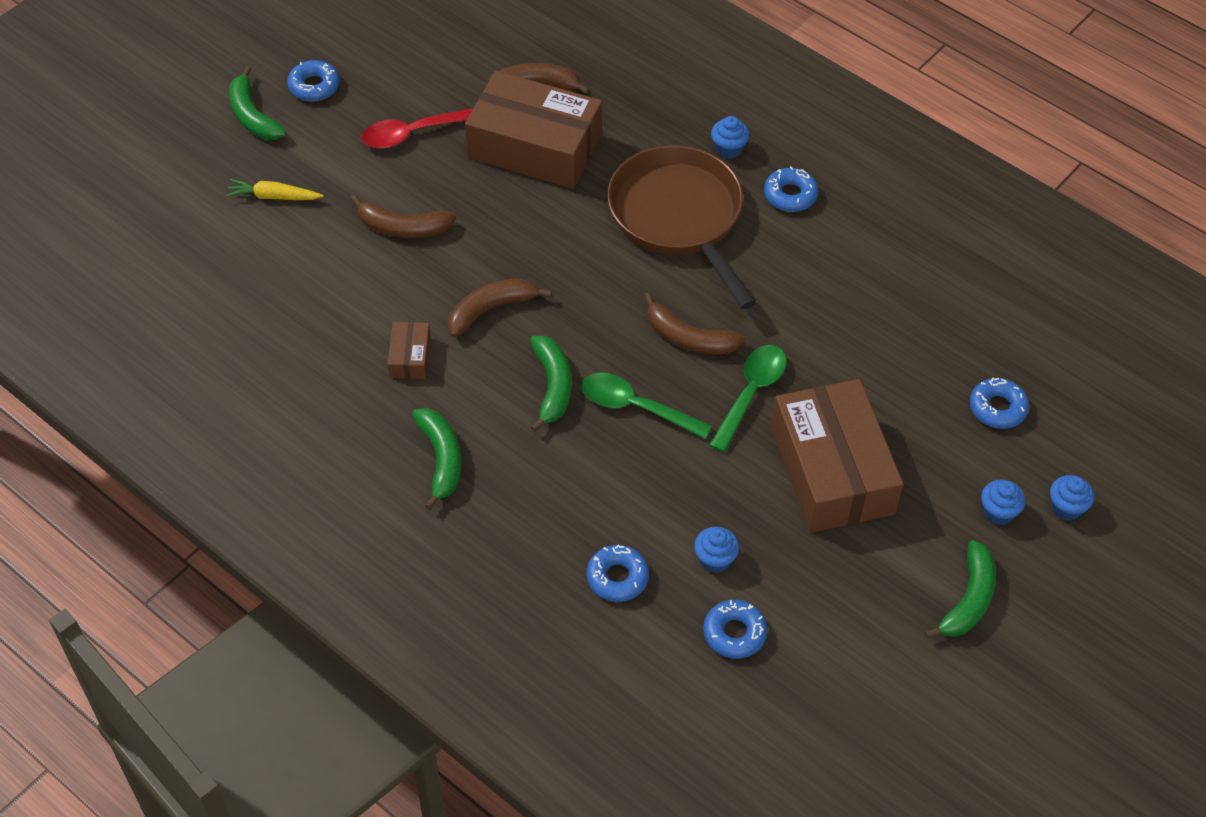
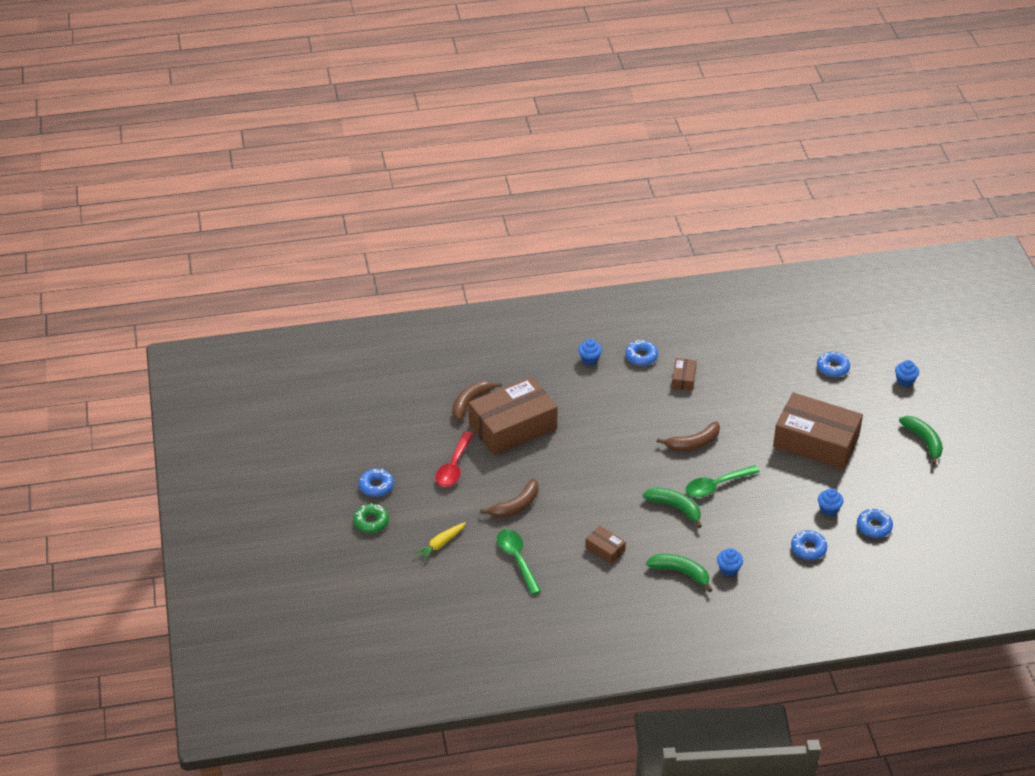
camera: 50 degrees left, 10 degrees down
green banana [229,66,286,140] -> green donut [353,503,389,533]
brown banana [448,278,552,337] -> none
brown pan [607,145,756,309] -> none
green spoon [709,345,787,452] -> green spoon moved to [497,529,541,595]
blue cupcake [981,479,1026,525] -> blue cupcake moved to [717,548,743,577]
none -> brown box [672,358,697,391]

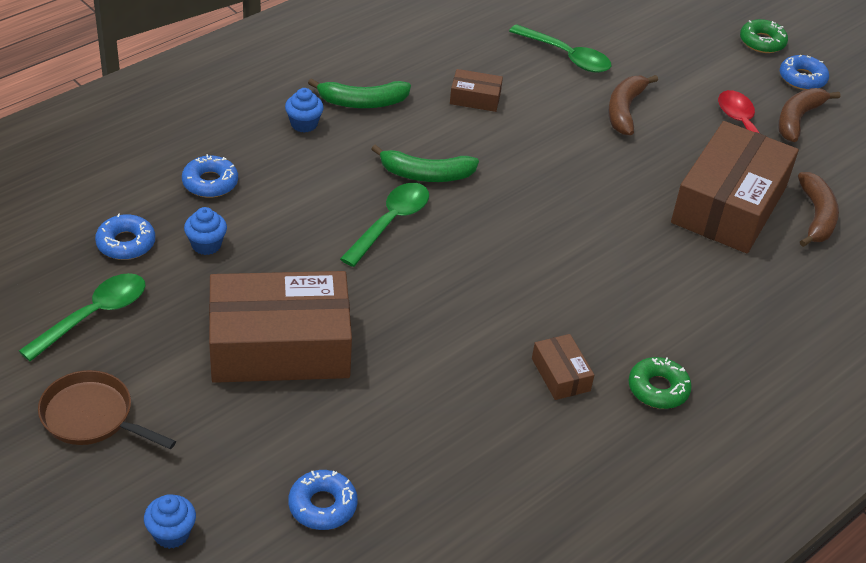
camera: 145 degrees right, 0 degrees up
yellow carrot [414,522,466,561] -> none
blue cupcake [578,339,602,365] -> none
blue donut [625,340,658,366] -> green donut [629,357,692,409]
brown banana [657,421,720,451] -> brown banana moved to [778,88,840,142]
green banana [899,416,943,465] -> brown pan [38,370,176,449]
none -> green spoon [19,273,145,361]

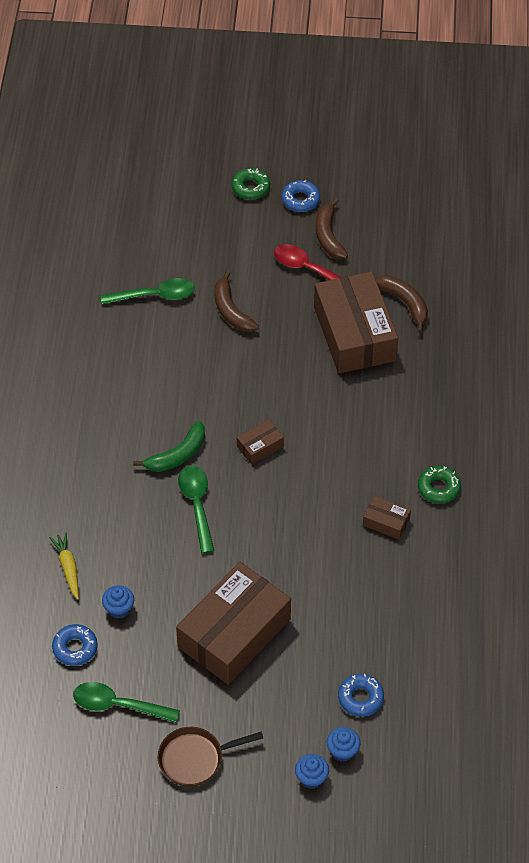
camera: 40 degrees left, 10 degrees up
green spoon [19,273,145,361] -> green spoon turned 75 degrees counterclockwise [73,682,180,723]
blue donut [182,154,238,198] -> yellow carrot [49,532,79,599]
blue cupcake [285,88,324,133] -> blue cupcake moved to [327,727,360,762]
green banana [308,78,411,108] -> none
brown box [450,69,503,112] -> brown box moved to [237,419,284,465]

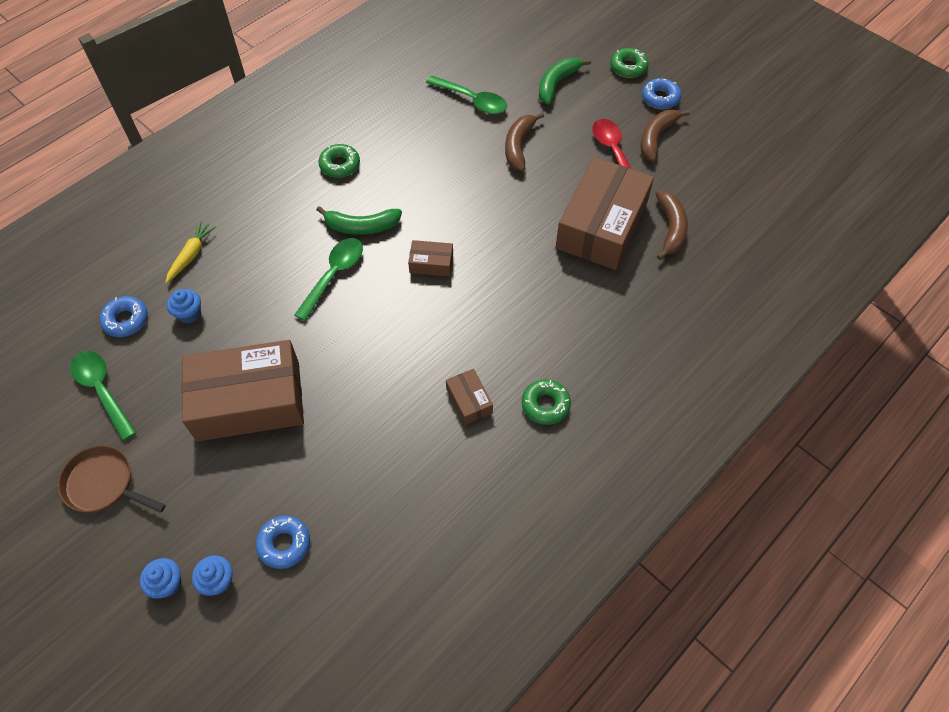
camera: 40 degrees right, 5 degrees up
none -> green donut [318,144,360,178]
none -> green banana [539,58,591,104]

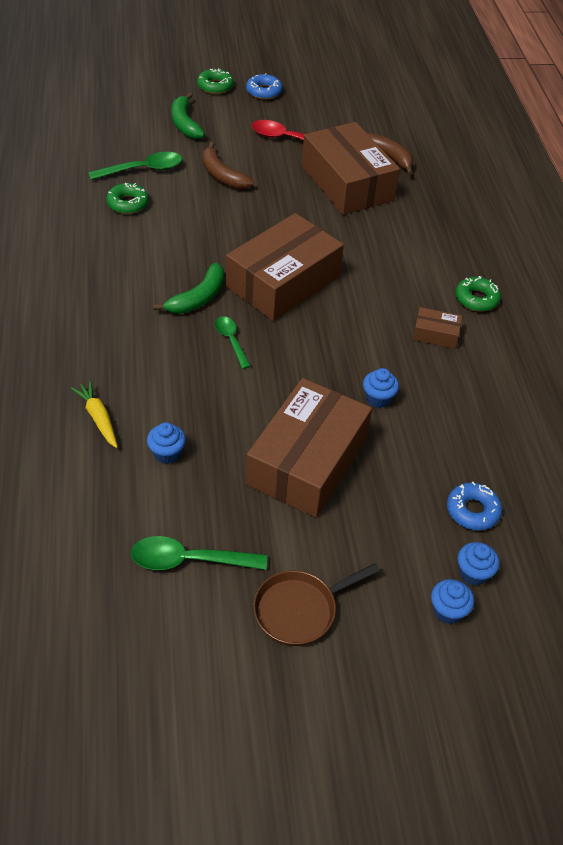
camera: 55 degrees left, 10 degrees down
blue donut [100,296,148,337] -> none
green spoon [294,238,363,321] -> green spoon [215,316,251,369], size x0.64
green donut [318,144,360,178] -> green donut moved to [106,183,149,214]
brown box [408,240,453,277] -> brown box [226,213,344,321], size x2.34
brown banana [641,110,690,162] -> none
none -> blue cupcake [363,368,399,408]

